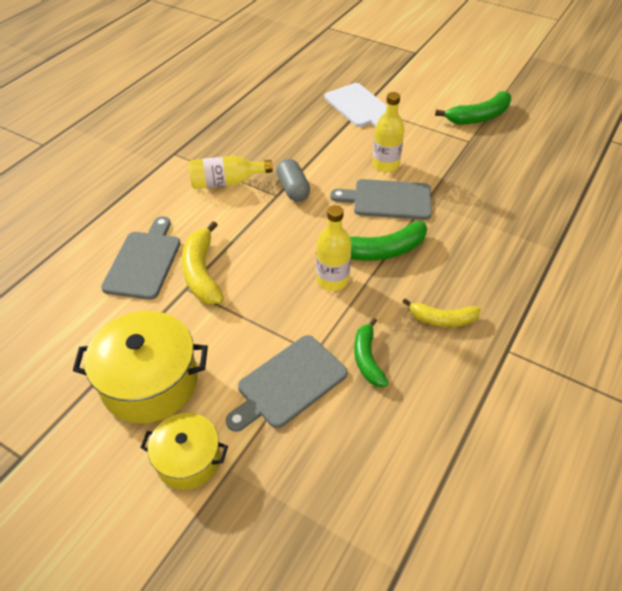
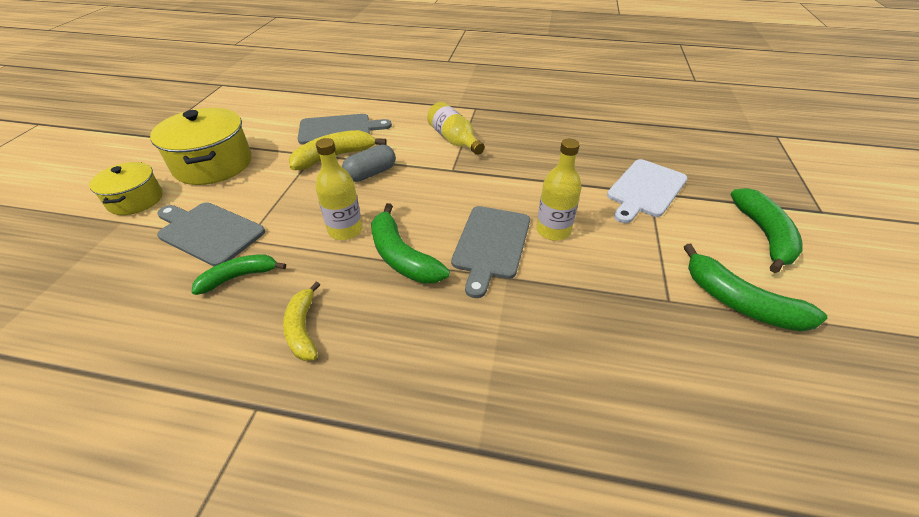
camera: 70 degrees right, 5 degrees down
grey capsule [276,159,310,202] -> grey capsule moved to [342,144,396,182]
grey cutting board [330,179,432,220] -> grey cutting board turned 150 degrees counterclockwise [451,206,530,298]
none -> green banana [731,188,803,273]

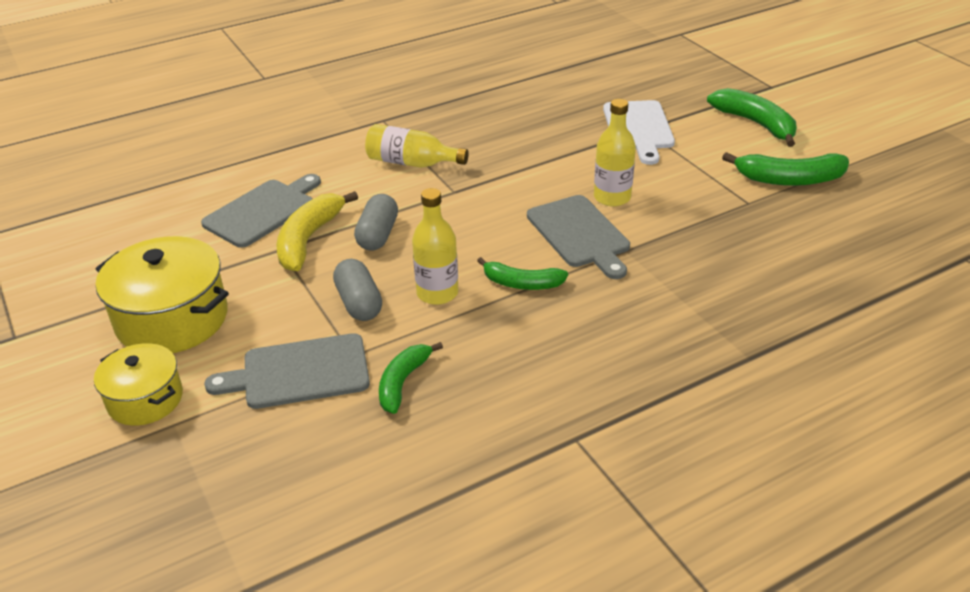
camera: 40 degrees left, 5 degrees down
yellow banana [283,282,320,361] -> none
green banana [371,203,450,283] -> green banana [477,257,568,290], size x0.66
none -> grey capsule [333,259,382,321]

